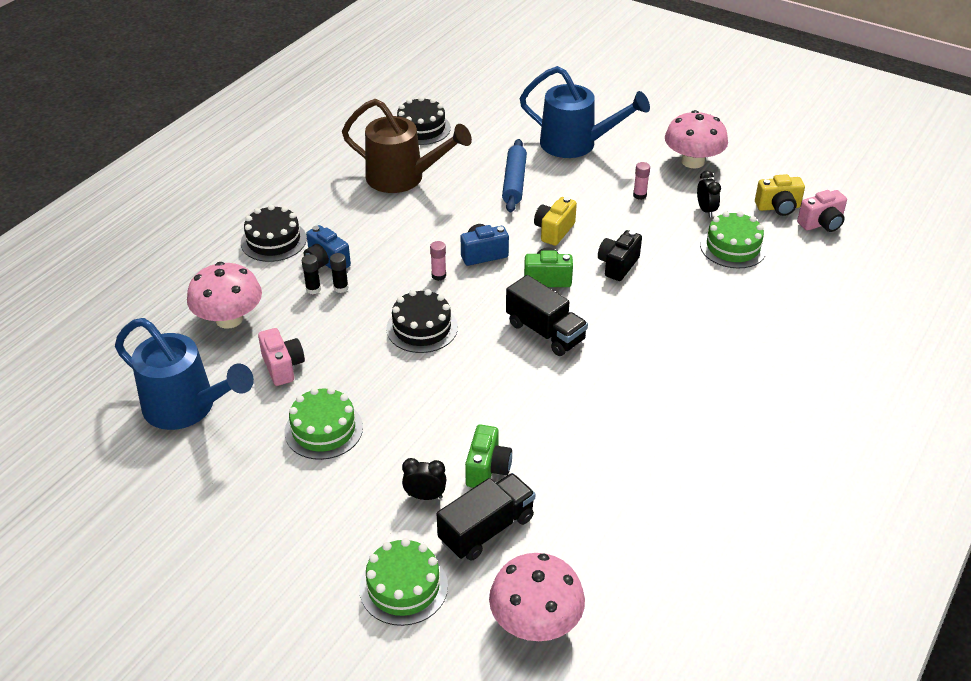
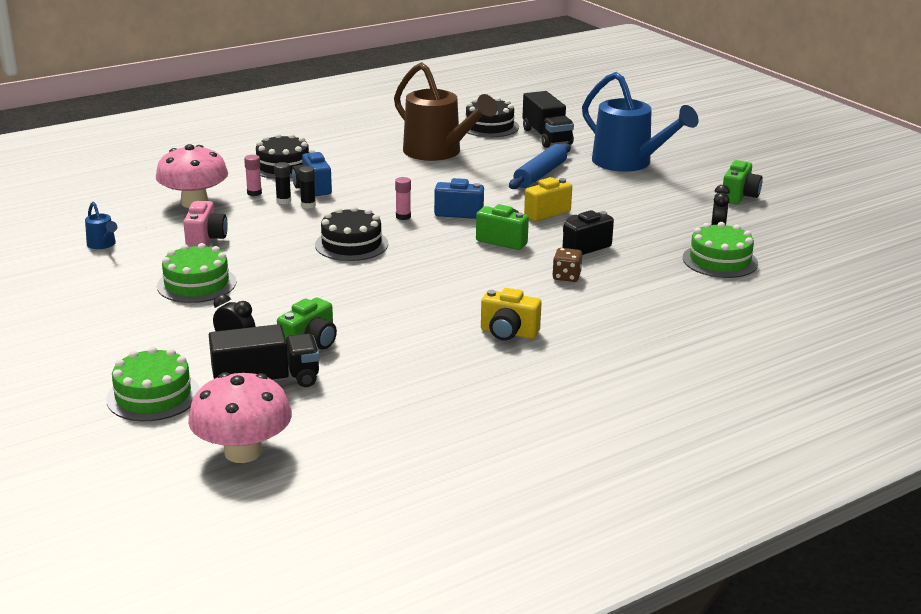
camera: 25 degrees right, 15 degrees down
blue watering can [115,318,254,430] -> blue watering can [85,202,117,249], size x0.41
black truck [506,275,588,356] -> black truck moved to [522,91,574,148]
pink glue stick [633,162,650,200] -> pink glue stick moved to [244,155,262,196]
pink mushroom [665,110,728,168] -> green camera [723,160,763,204]
yellow camera [755,174,805,216] -> yellow camera moved to [481,288,541,341]
pink camera [797,190,847,232] -> none
none -> brown dice [552,248,582,282]

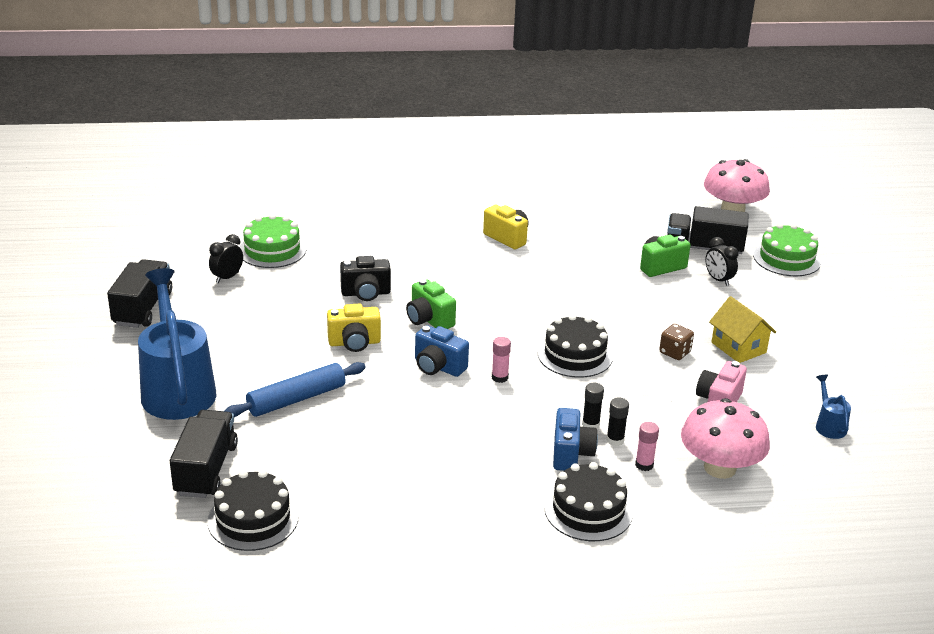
camera: 155 degrees left, 5 degrees up
green cake [157,243,236,303] -> yellow house [709,296,776,363]
brown watering can [394,62,497,161] -> none
brown dice [552,248,582,282] -> brown dice moved to [659,324,694,360]
green camera [723,160,763,204] -> black truck [107,259,172,328]

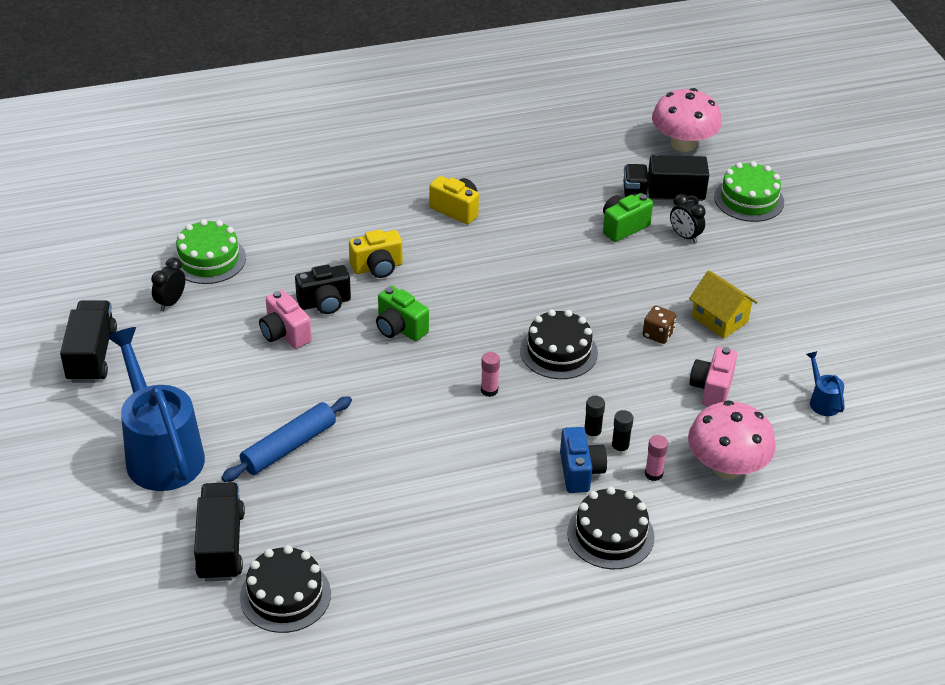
camera: 10 degrees left, 10 degrees up
yellow camera [327,303,381,352] -> yellow camera moved to [349,230,402,278]
blue camera [415,325,469,377] -> none
none -> pink camera [259,290,312,349]

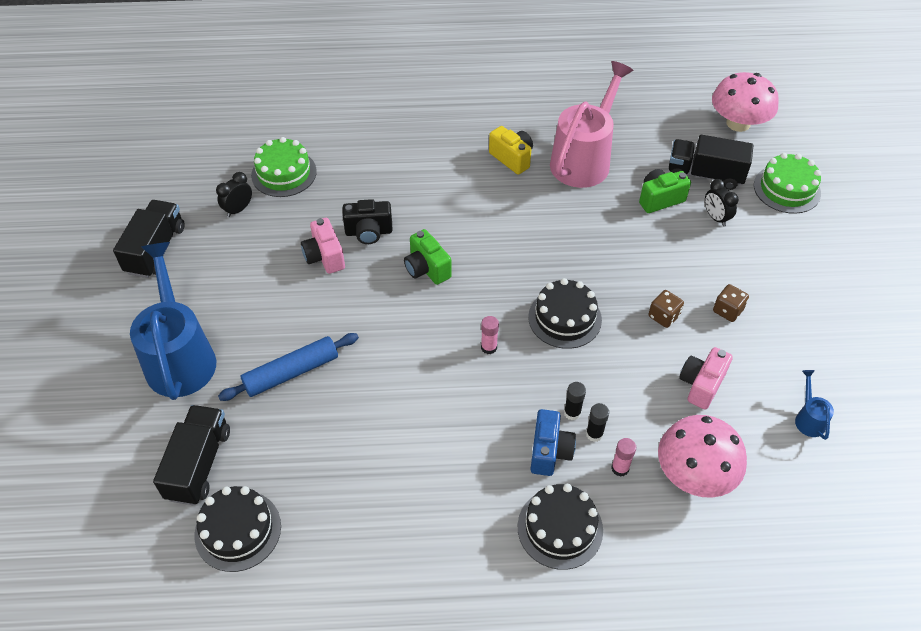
camera: 15 degrees right, 10 degrees up
yellow camera [349,230,402,278] -> none
yellow house [689,270,758,339] -> brown dice [713,284,749,322]
none -> pink watering can [550,61,633,188]

